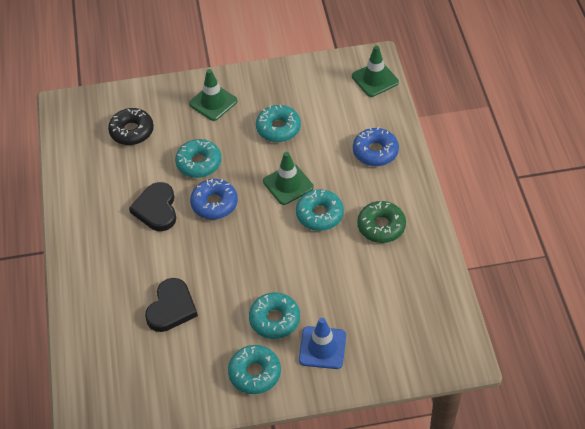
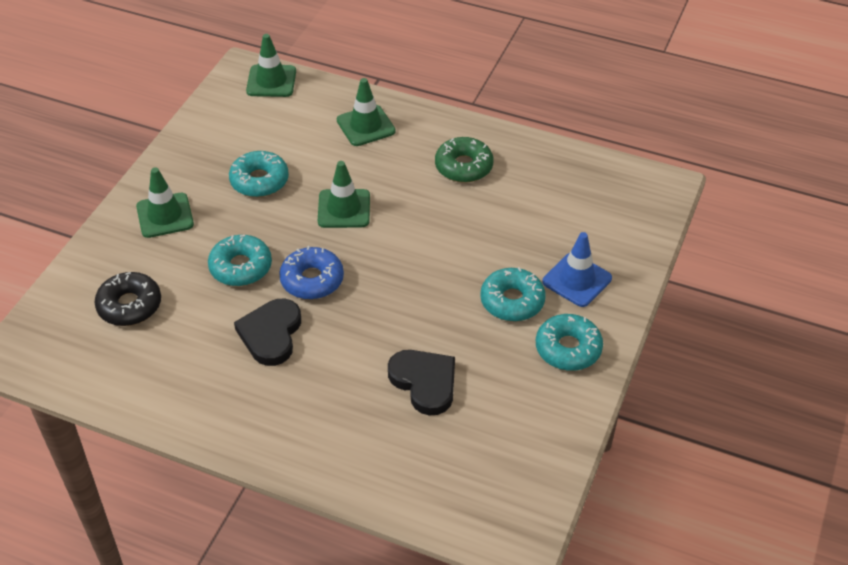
camera: 60 degrees left, 5 degrees down
black heart [129,182,176,231] -> black heart turned 75 degrees clockwise [234,299,301,366]
turquoise donut [296,189,344,231] -> none
blue donut [353,127,399,166] -> green traffic cone [337,78,396,146]

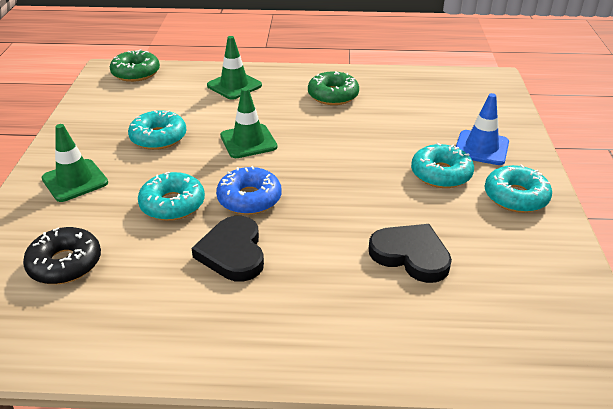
camera: 20 degrees left, 10 degrees down
green traffic cone [246,34,296,97] -> green donut [110,49,160,82]

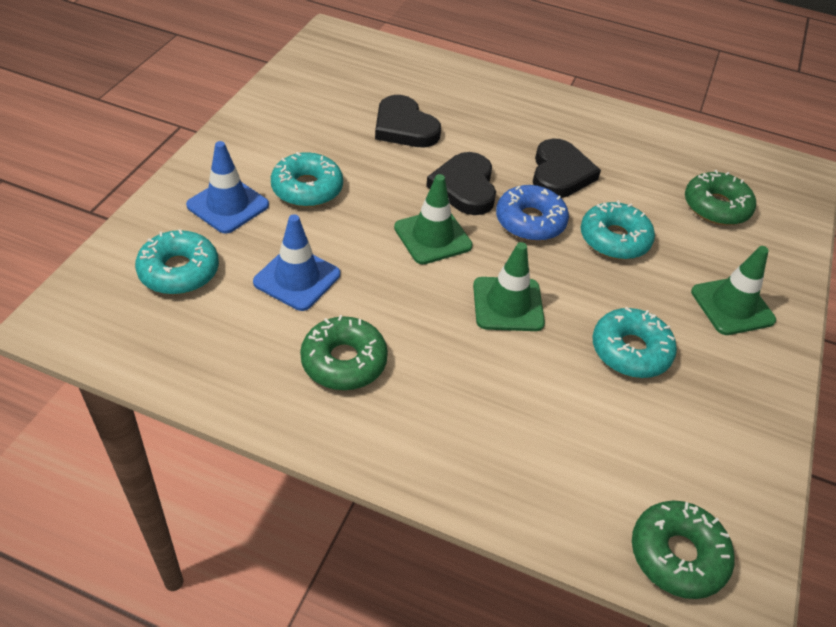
camera: 165 degrees left, 10 degrees up
black donut [23,227,101,284] -> green donut [685,170,756,225]
green traffic cone [207,36,262,100] -> green traffic cone moved to [394,174,473,264]
turquoise donut [485,164,552,213] -> turquoise donut moved to [135,229,219,295]
none -> blue traffic cone [253,214,340,311]
none -> black heart [426,152,496,215]

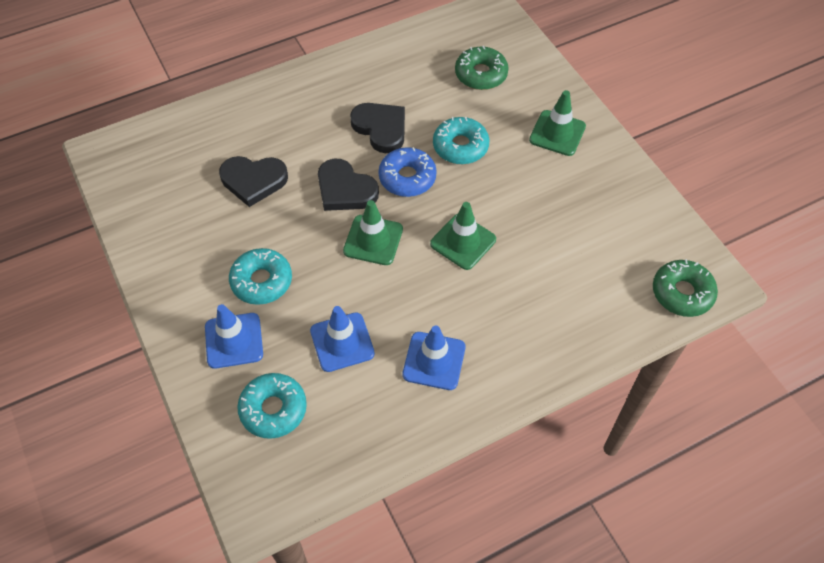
camera: 45 degrees left, 10 degrees up
green donut [300,315,388,390] -> blue traffic cone [403,325,465,390]
turquoise donut [592,307,677,378] -> none

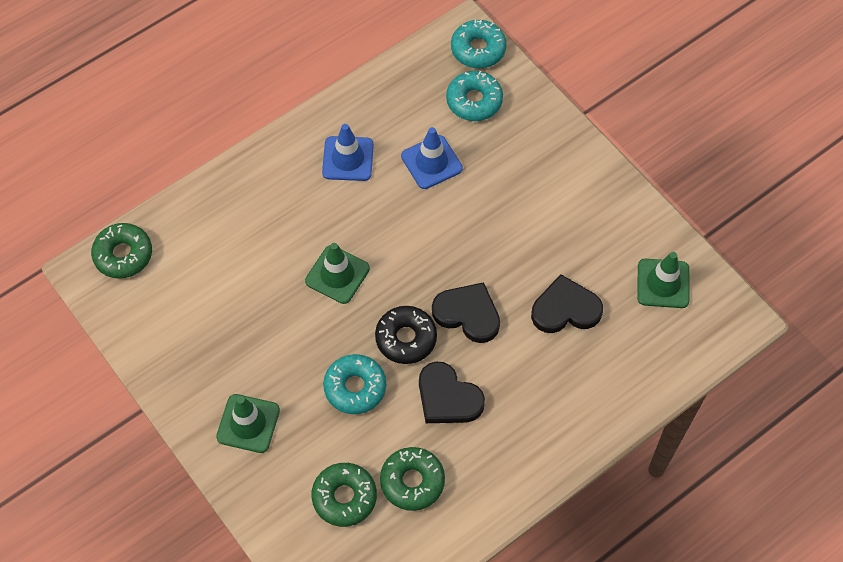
camera: 170 degrees right, 5 degrees up
blue traffic cone [205,304,263,369] -> none
turquoise donut [229,248,292,305] -> turquoise donut moved to [451,19,507,68]
green traffic cone [343,200,403,265] -> green traffic cone moved to [637,252,690,308]
blue donut [378,147,437,197] -> black donut [375,306,437,364]
none -> green donut [380,447,445,511]

